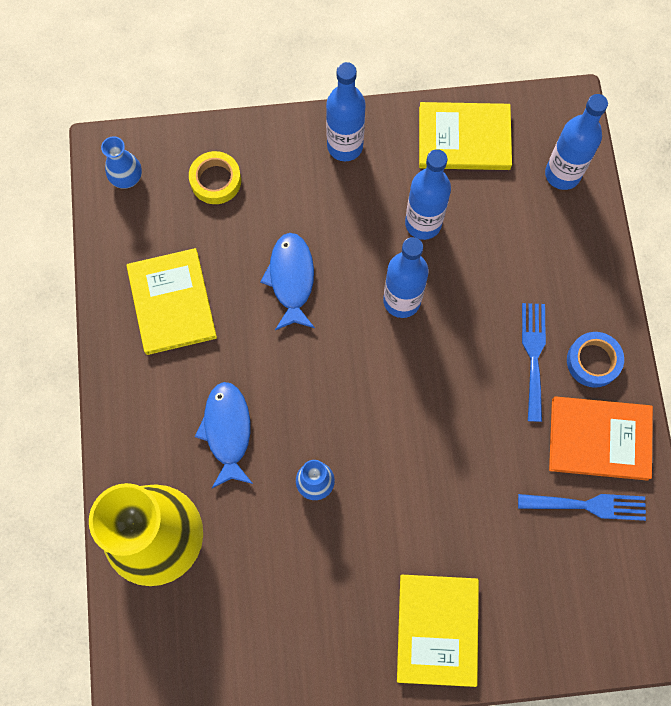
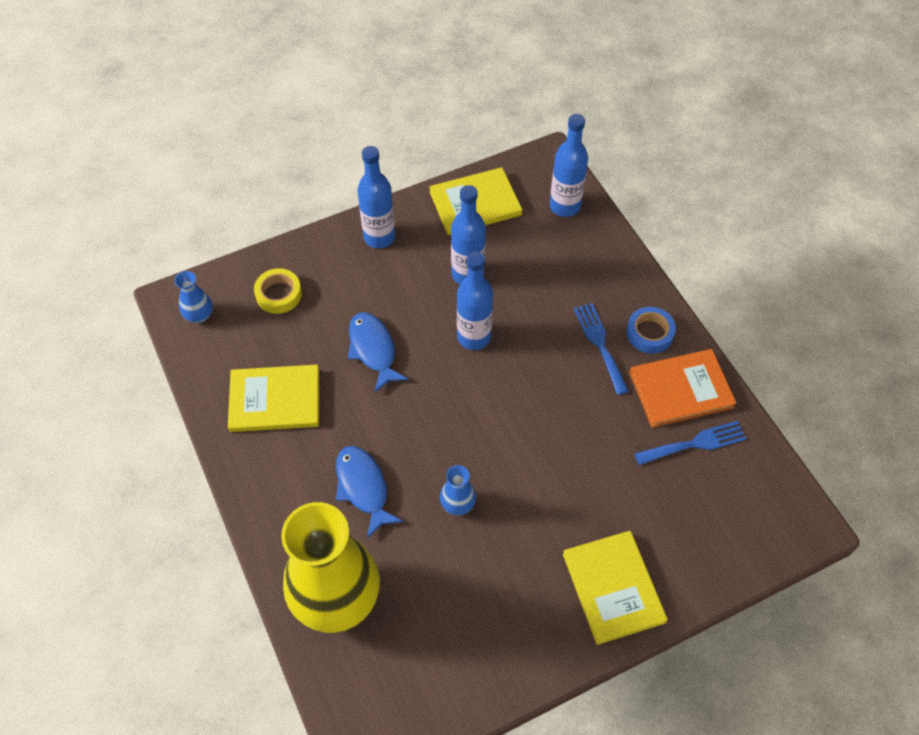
camera: 20 degrees left, 15 degrees down
yellow book [127,248,217,355] -> yellow book turned 60 degrees counterclockwise [228,365,319,432]

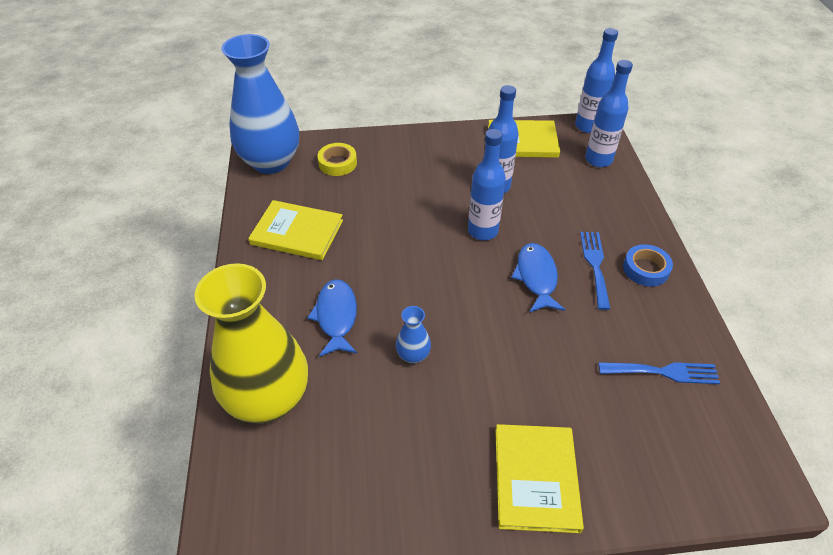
camera: 20 degrees right, 10 degrees down
blue vase [175,271,213,323] -> blue vase [221,34,299,174], size x2.46
blue fish [348,312,409,392] -> blue fish moved to [511,243,565,313]
blue bottle [358,146,395,248] -> blue bottle moved to [575,28,618,133]
orange book [630,349,737,428] -> none

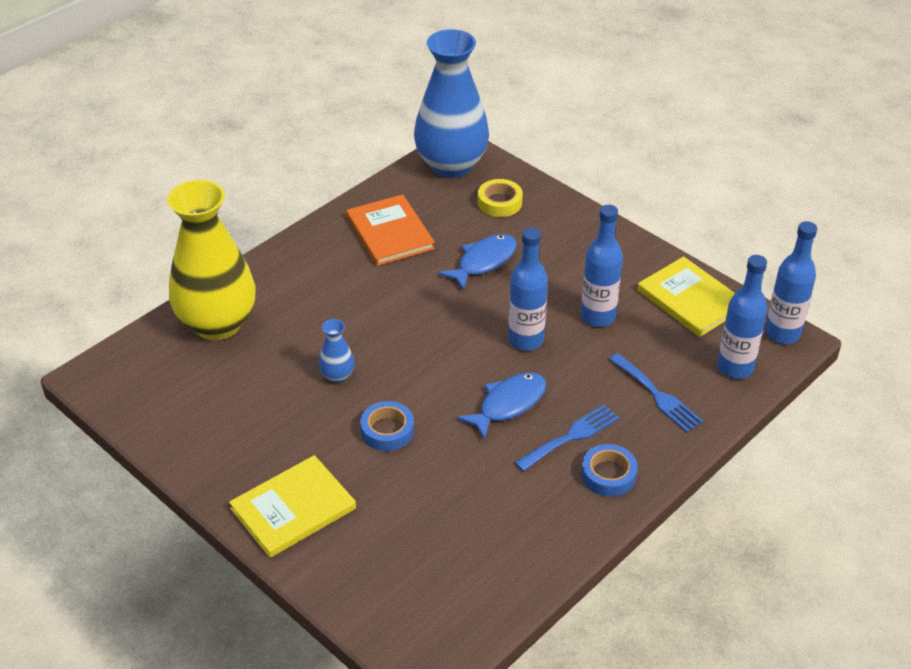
camera: 50 degrees right, 5 degrees down
yellow book [248,200,343,260] -> orange book [346,194,435,266]
blue fish [307,279,357,357] -> blue fish moved to [438,234,517,291]
blue fork [598,362,720,384] -> blue fork moved to [609,353,703,433]
none -> blue tape [360,401,414,451]

